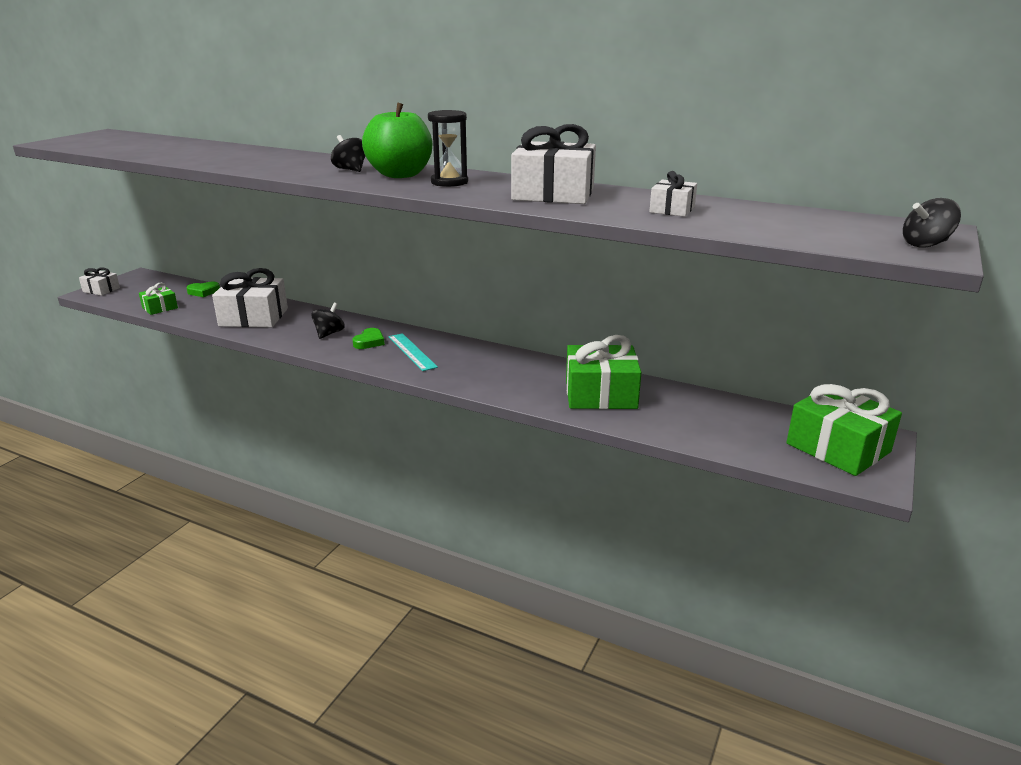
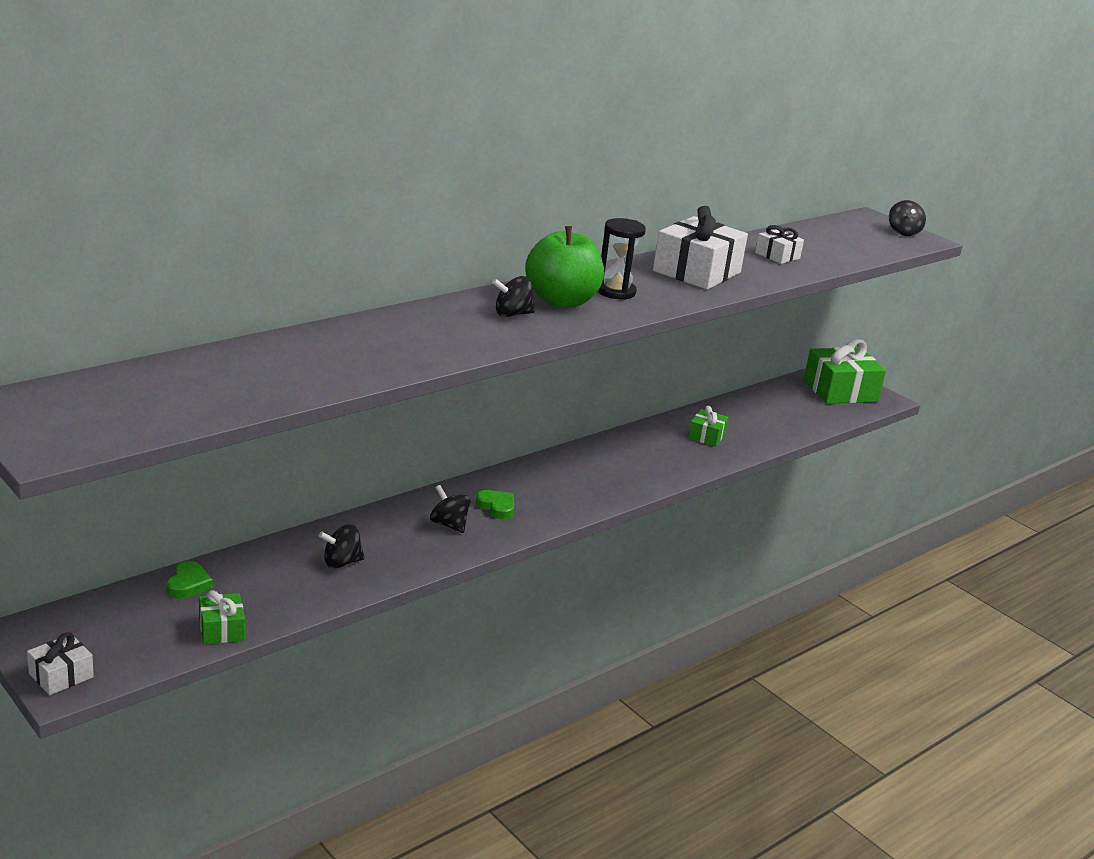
camera: 70 degrees left, 0 degrees up
white gift [212,268,288,328] -> black spinning top [319,524,365,568]
turquoise ruler [388,333,438,371] -> none
green gift [566,335,642,409] -> green gift [688,406,729,447], size x0.51

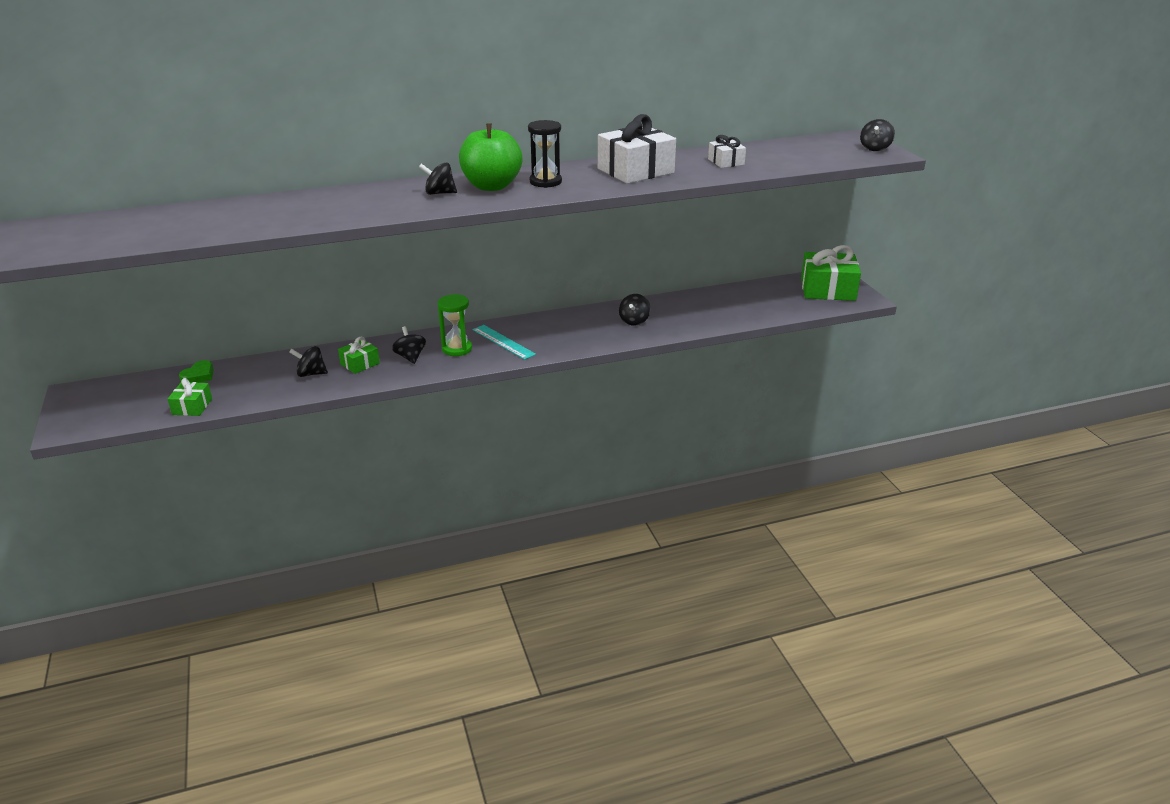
camera: 25 degrees right, 5 degrees up
white gift [27,632,94,695] -> none
green heart [476,490,514,519] -> green hourglass [438,294,472,356]
green gift [688,406,729,447] -> green gift moved to [338,337,380,374]
none -> turquoise ruler [473,325,536,360]
none -> black spinning top [619,294,651,326]

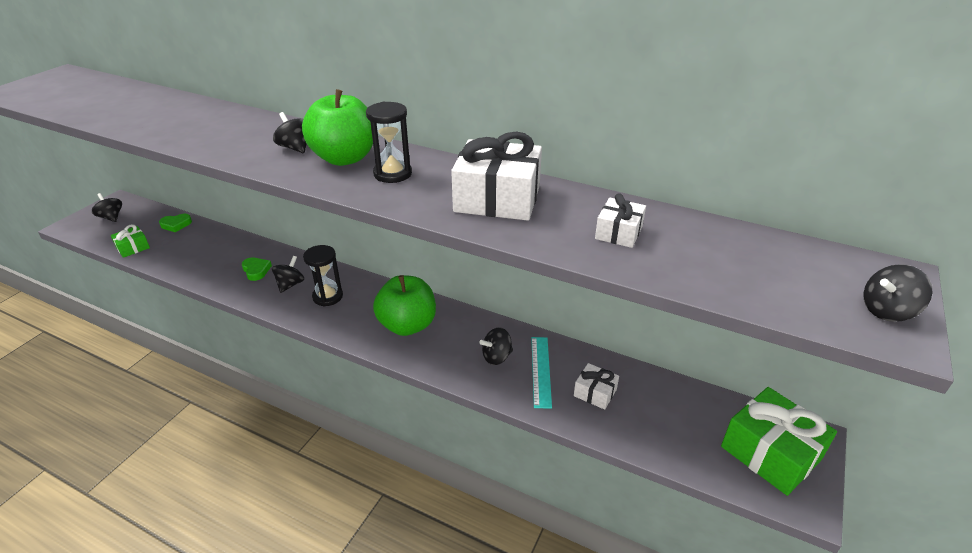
camera: 45 degrees right, 5 degrees up
black spinning top [289,346,328,377] -> black spinning top moved to [92,193,122,222]
green gift [338,337,380,374] -> green heart [242,257,272,281]
green hourglass [438,294,472,356] -> black hourglass [303,245,343,307]
turquoise ruler [473,325,536,360] -> turquoise ruler moved to [531,337,552,409]
none -> green apple [373,275,436,336]
none -> white gift [574,363,619,410]

